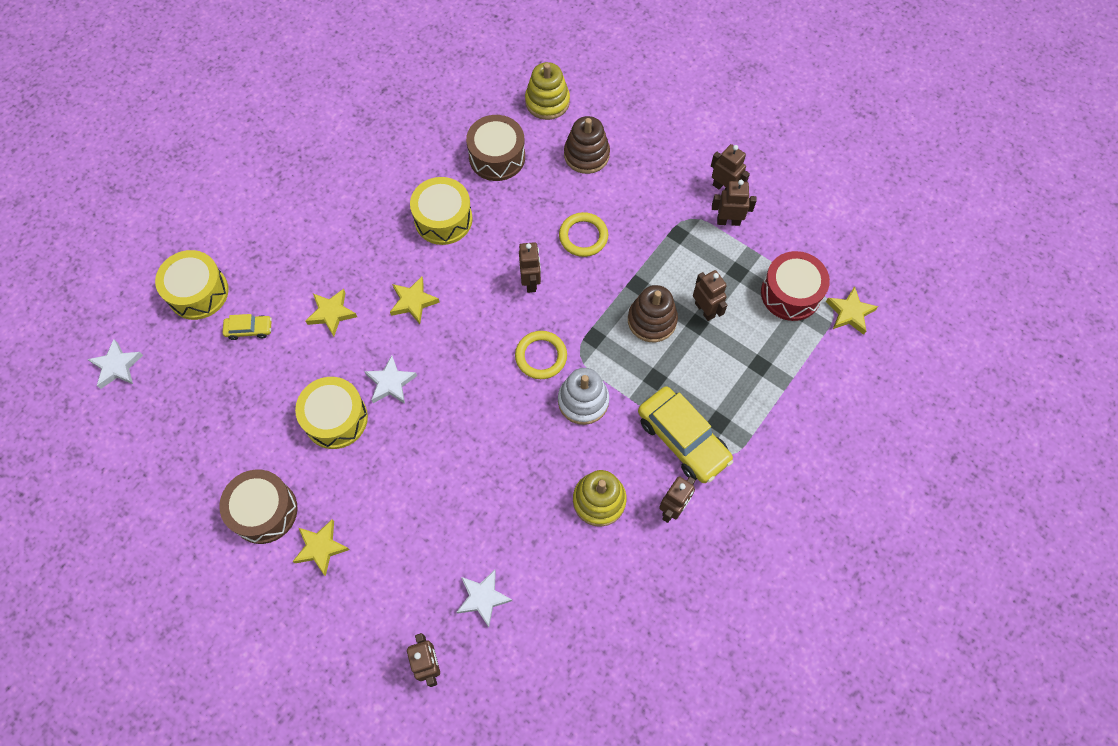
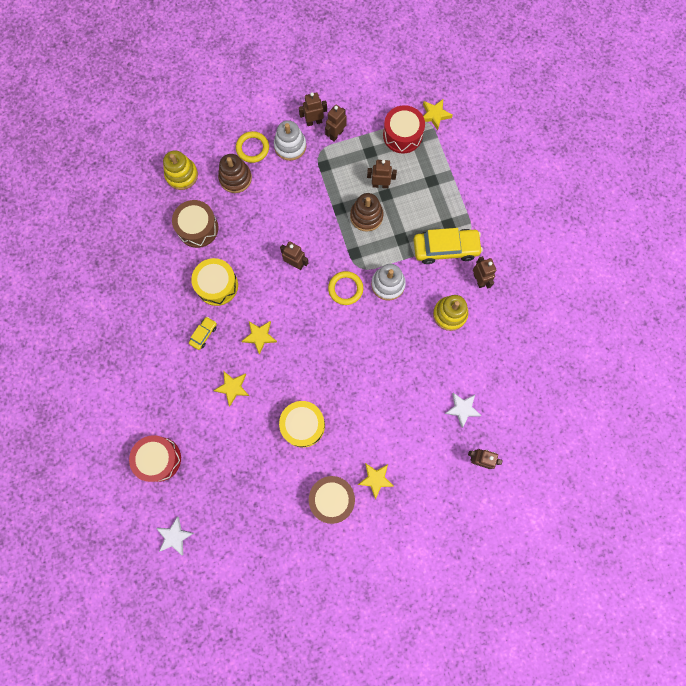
camera: 55 degrees left, 10 degrees up
yellow drum [155,250,229,320] -> red drum [129,435,181,482]
yellow car [223,314,272,340] -> yellow car moved to [189,317,217,350]
white star [364,355,417,404] -> none
yellow ring [559,212,608,257] -> yellow ring moved to [236,131,269,163]
none -> white stacking toy [274,120,306,161]

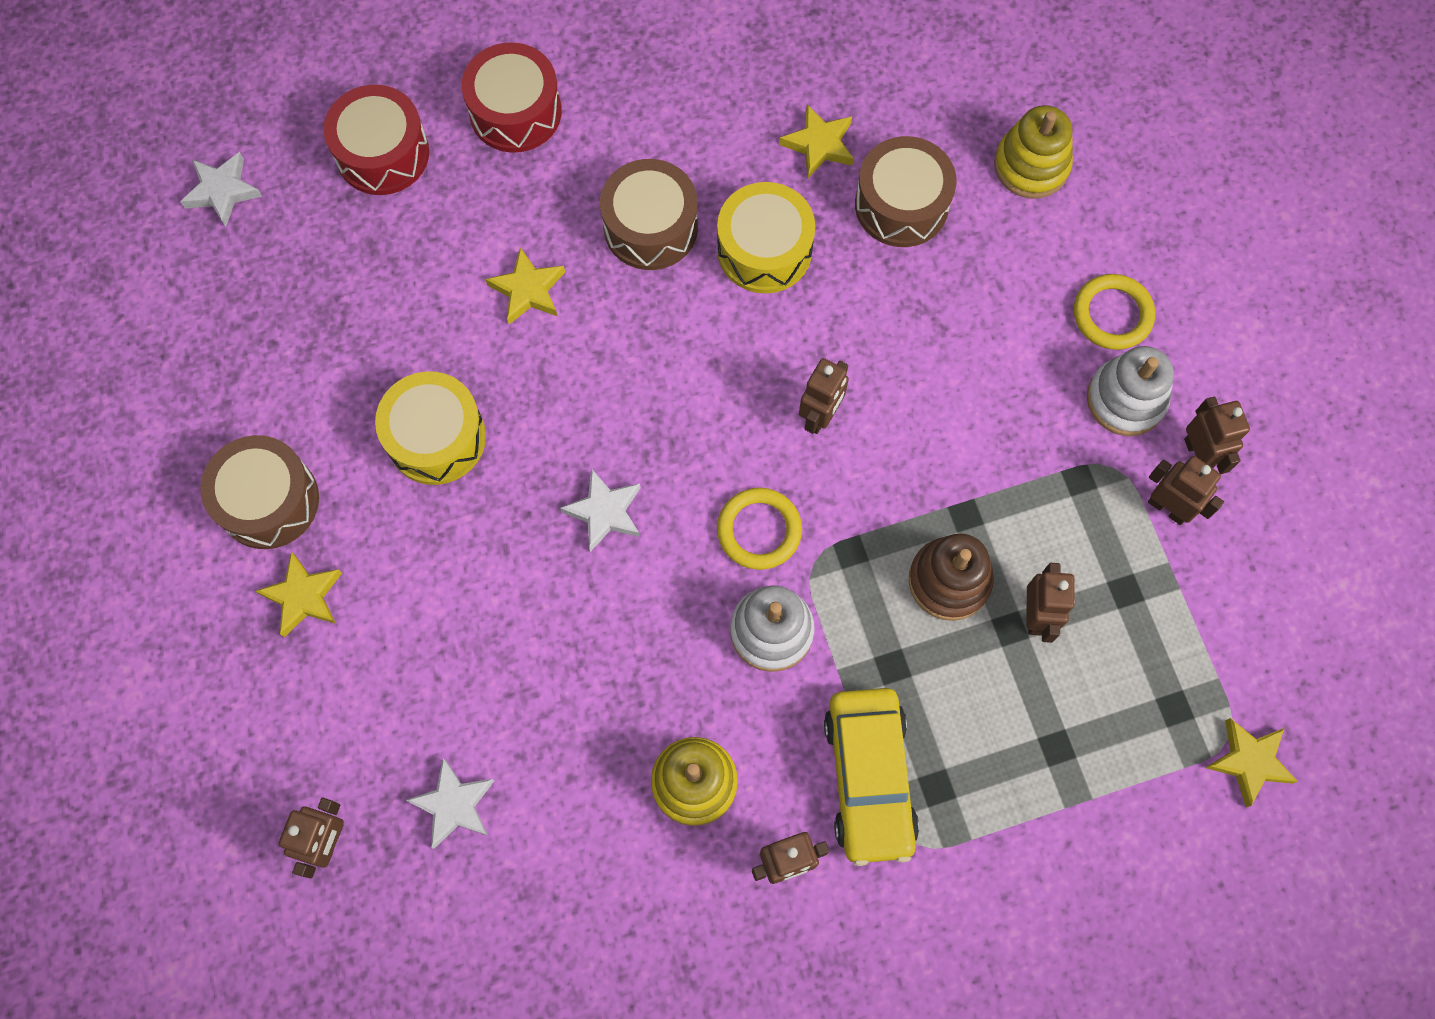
camera: 90 degrees right, 5 degrees down
yellow car [189,317,217,350] -> brown drum [600,159,698,270]
brown stacking toy [218,154,252,193] -> none
yellow star [242,321,277,355] -> yellow star moved to [779,104,854,178]
red drum [383,105,425,153] -> red drum moved to [462,42,562,153]
none -> white star [560,468,641,552]

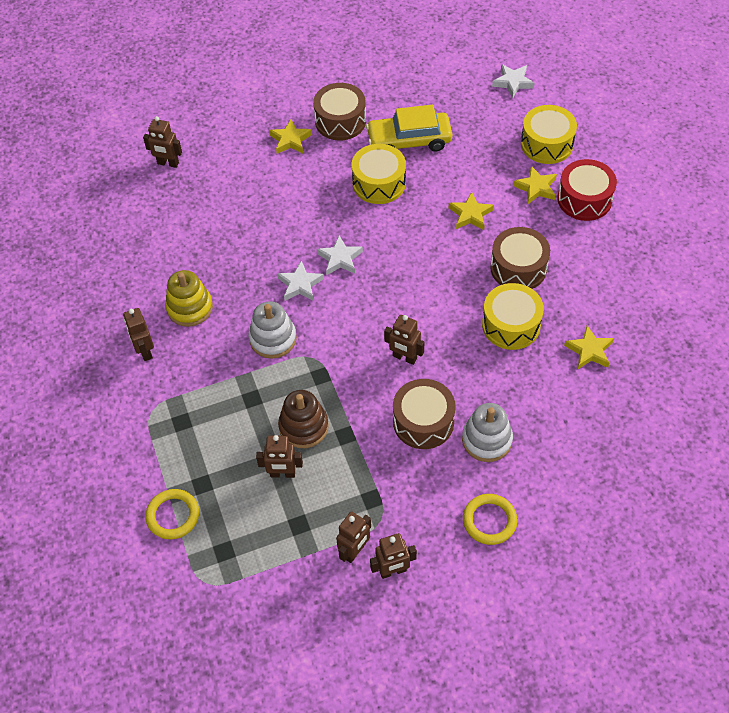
camera: 90 degrees right, 15 degrees down
red drum [323,85,429,195] -> yellow drum [521,105,577,164]
white star [406,758,494,849] -> white star moved to [277,261,324,301]
yellow ring [717,488,802,570] -> yellow ring moved to [145,489,199,539]
yellow car [824,688,919,866] -> yellow car moved to [366,105,452,151]
brown drum [855,136,957,247] -> brown drum moved to [393,379,456,449]
yellow stacking toy [994,105,1073,198] -> none
white stacking toy [1087,346,1174,436] -> white stacking toy moved to [462,403,513,462]
yellow star [1205,718,1298,807] -> yellow star moved to [513,166,557,204]

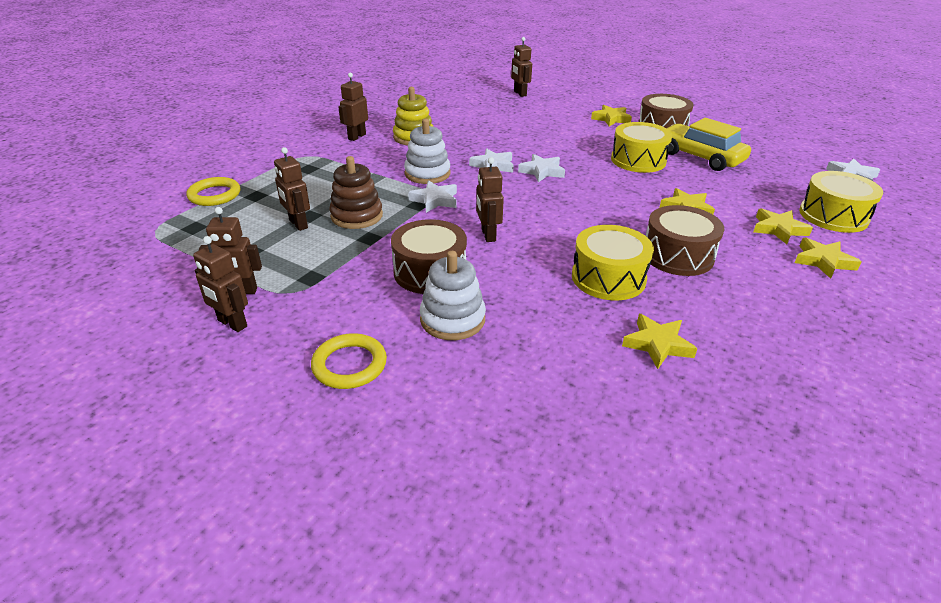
camera: 50 degrees right, 20 degrees down
red drum [558,159,617,221] -> yellow star [795,238,862,279]
none -> white star [408,180,457,213]

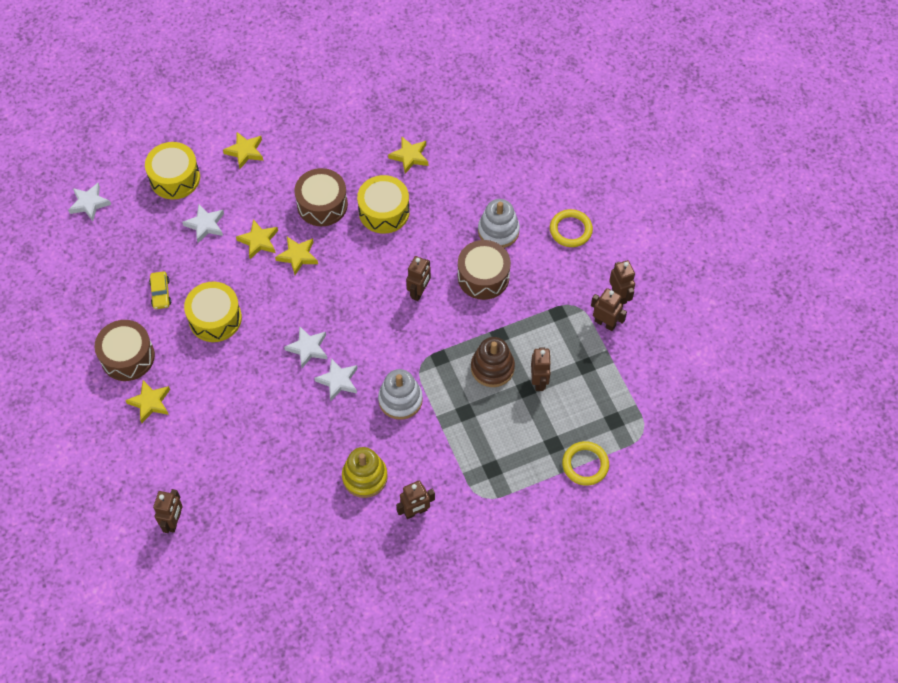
camera: 145 degrees left, 25 degrees up
white star [408,180,457,213] -> white star moved to [182,204,224,243]
yellow car [667,118,751,171] -> yellow car [149,271,171,309], size x0.49
yellow star [753,208,813,244] -> yellow star moved to [275,237,318,275]

